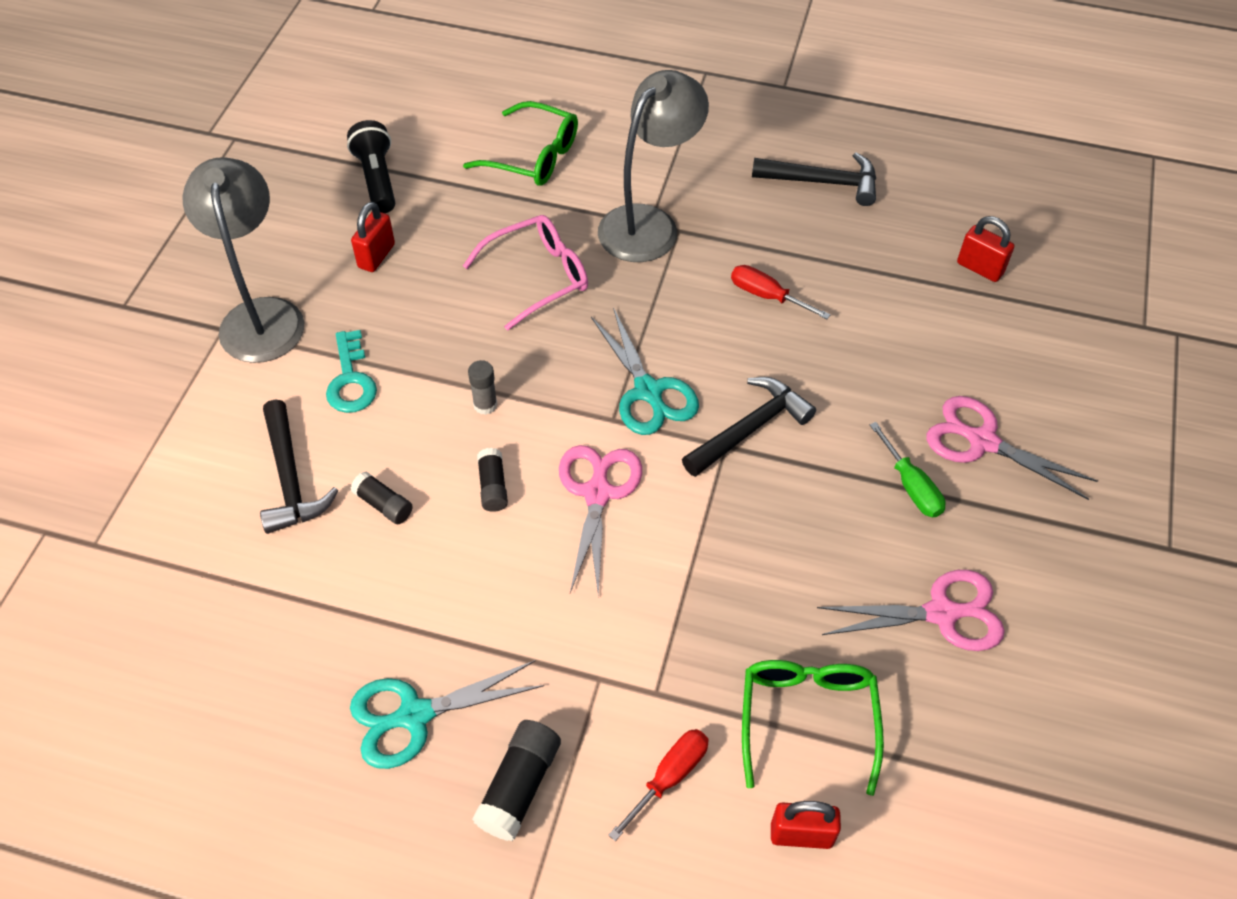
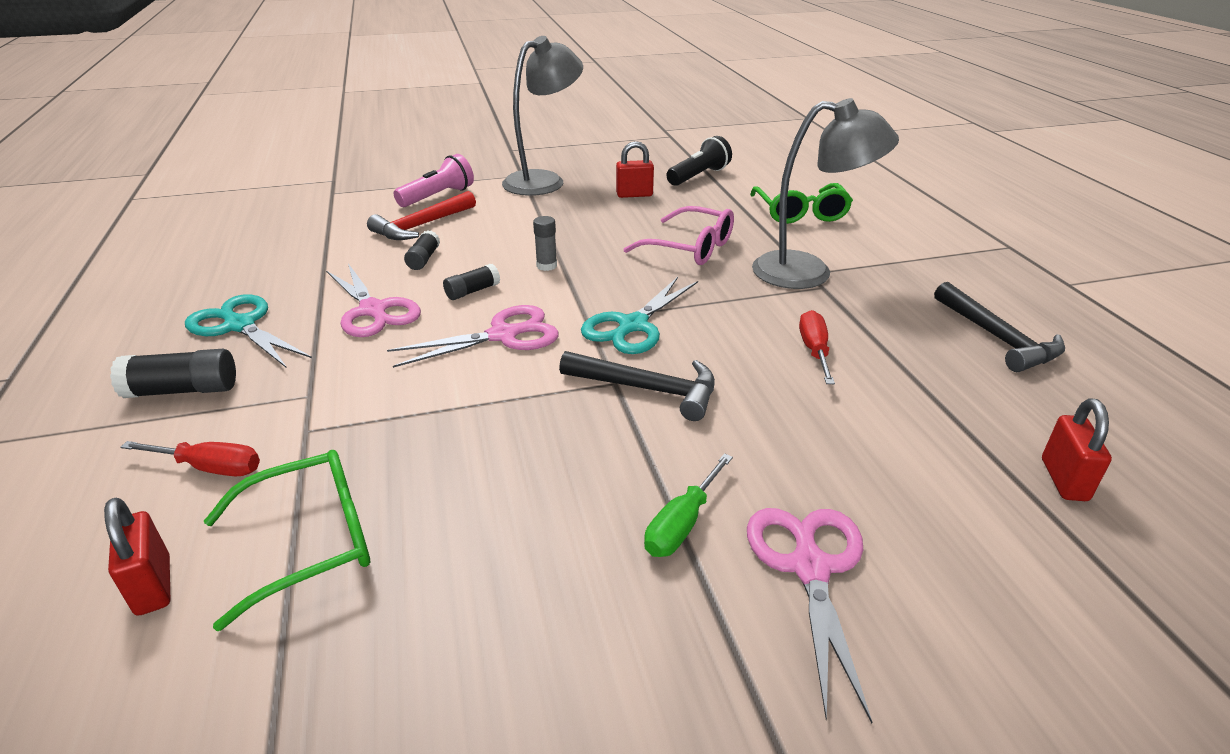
camera: 60 degrees right, 20 degrees down
black hammer [260,399,338,534] -> red hammer [367,191,476,240]
turquoise key [326,330,377,413] -> none
pink scissors [817,570,1005,651] -> pink scissors moved to [326,263,421,337]
none -> pink flashlight [394,154,474,207]

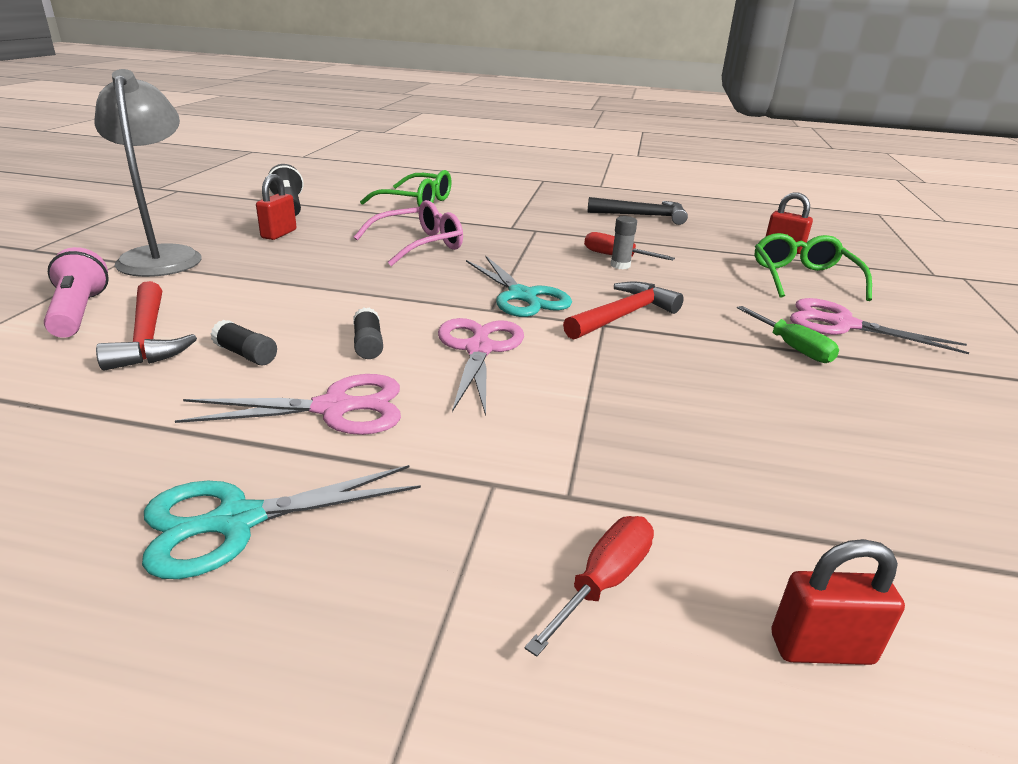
camera: 65 degrees left, 5 degrees down
black glue stick [110,349,236,398] -> none
green glasses [204,450,370,631] -> green glasses moved to [755,233,872,301]
grey glue stick [533,216,557,271] -> grey glue stick moved to [611,216,637,269]
black hammer [559,351,715,421] -> red hammer [563,282,684,340]
grey lamp [752,98,899,289] -> none

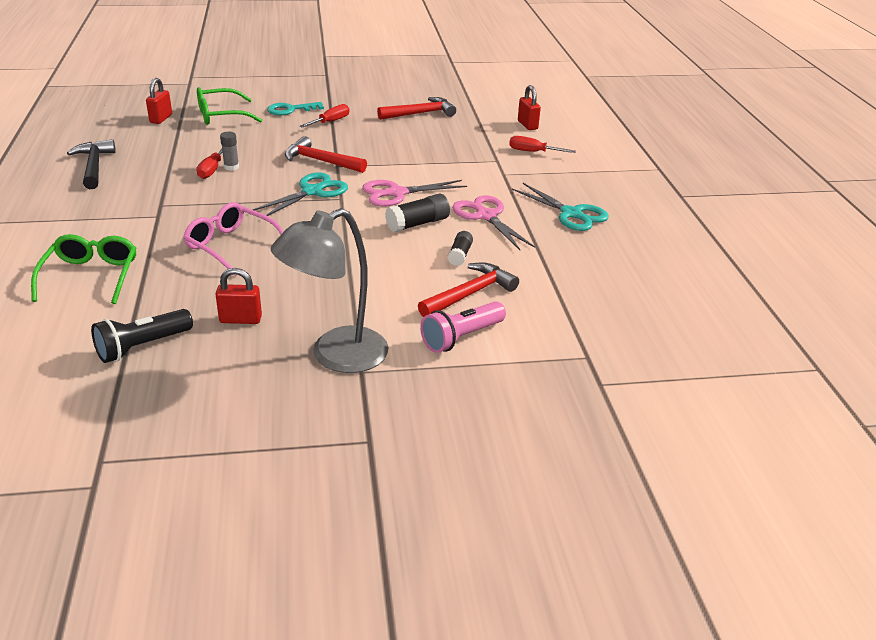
camera: 110 degrees left, 5 degrees up
black glue stick [353,308,383,359] -> black glue stick [385,194,450,232], size x1.55
green screwdriver [737,306,839,363] -> red screwdriver [300,104,349,128]
pink scissors [790,298,970,354] -> turquoise key [267,102,324,115]
none -> red hammer [377,97,456,120]

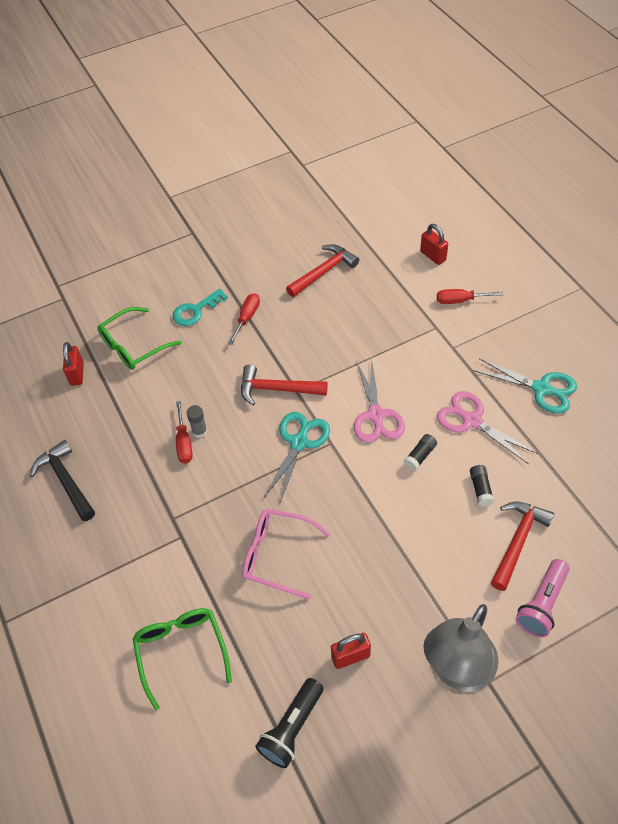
camera: 15 degrees left, 20 degrees up
pink scissors [362,180,467,207] -> pink scissors turned 60 degrees counterclockwise [354,359,405,443]
black glue stick [385,194,450,232] -> black glue stick [404,434,437,471], size x0.64

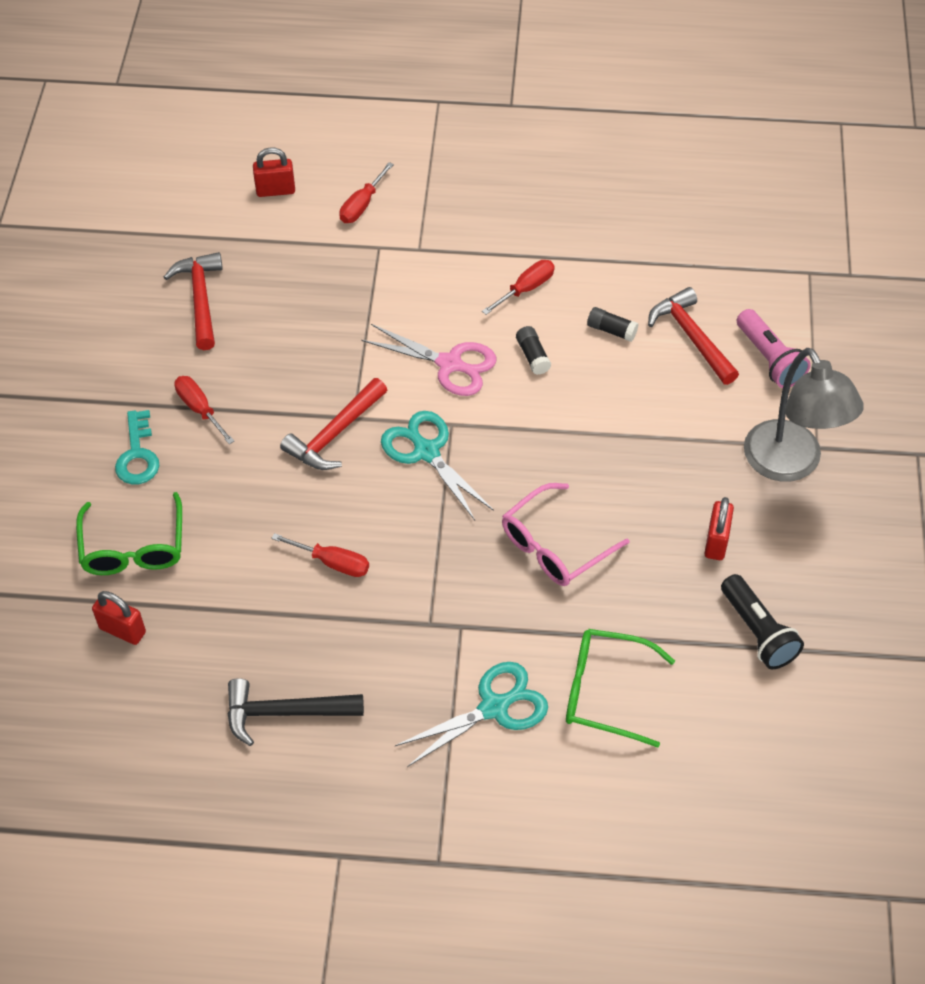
camera: 60 degrees left, 0 degrees up
grey glue stick [187,405,207,438] -> none
pink scissors [437,391,538,464] -> red screwdriver [482,260,555,315]
turquoise scissors [473,358,577,414] -> turquoise scissors moved to [395,662,548,767]

